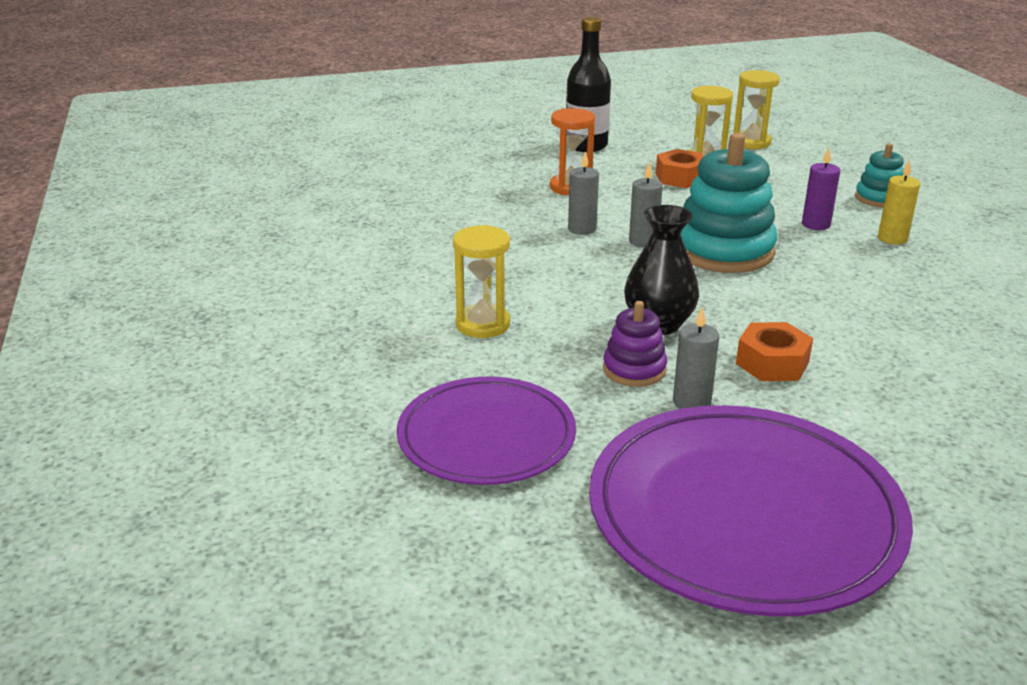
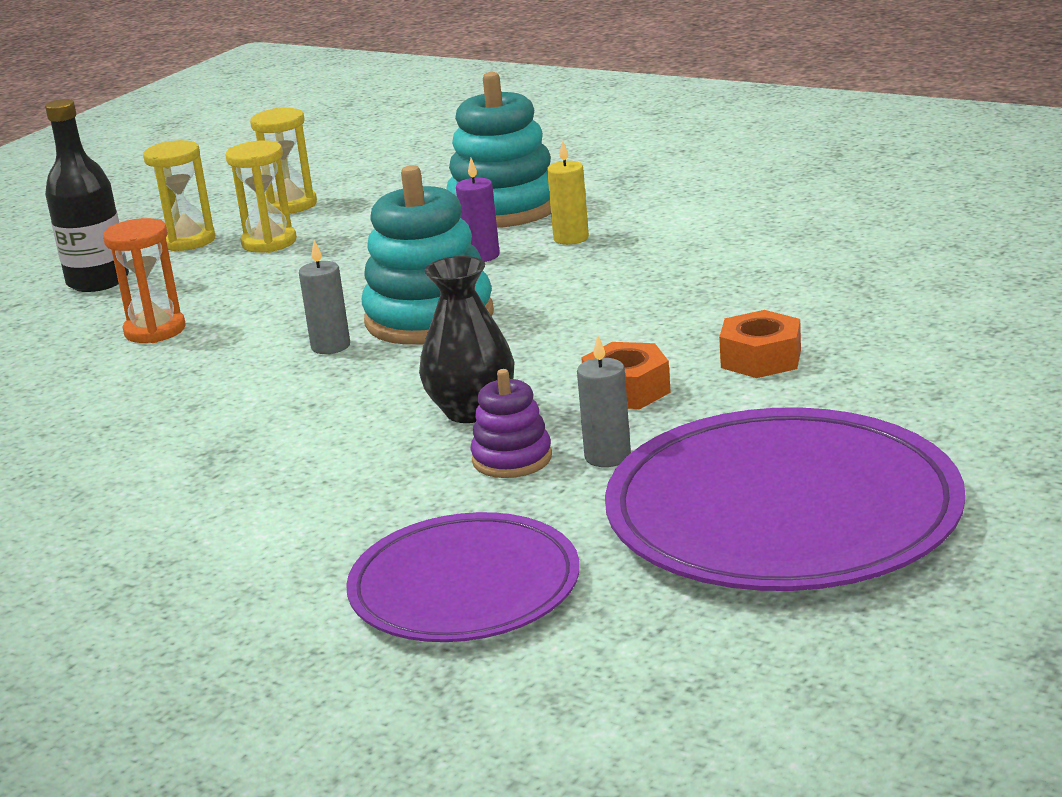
camera: 40 degrees left, 5 degrees down
yellow hourglass [453,225,510,338] -> yellow hourglass moved to [143,140,215,251]
grey candle [568,152,599,235] -> none
orange nut [656,149,704,188] -> orange nut moved to [719,310,801,378]
turquoise stacking toy [855,143,904,208] -> turquoise stacking toy [446,72,551,228], size x1.92

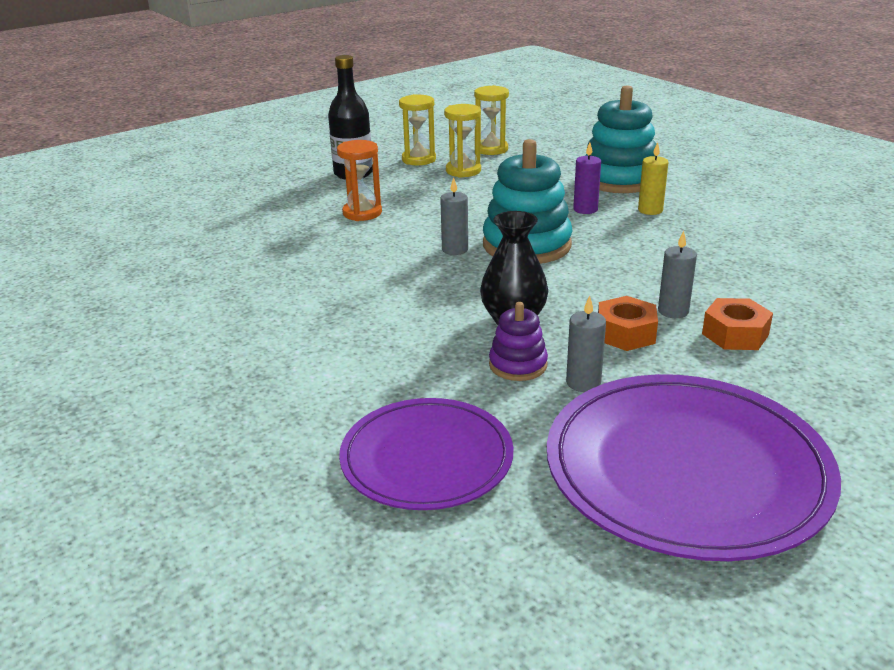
camera: 20 degrees right, 5 degrees up
none -> grey candle [658,231,697,318]

